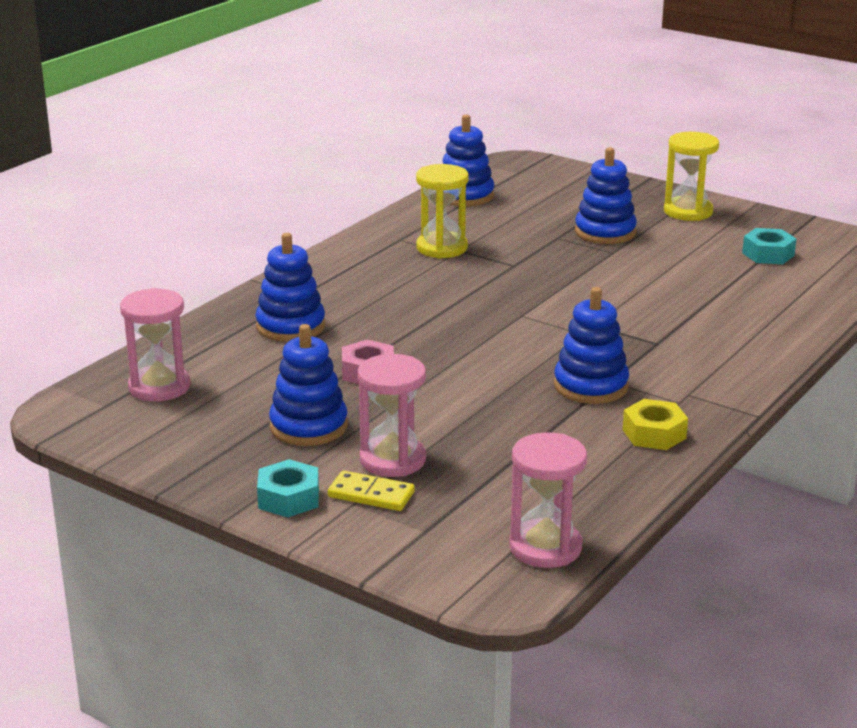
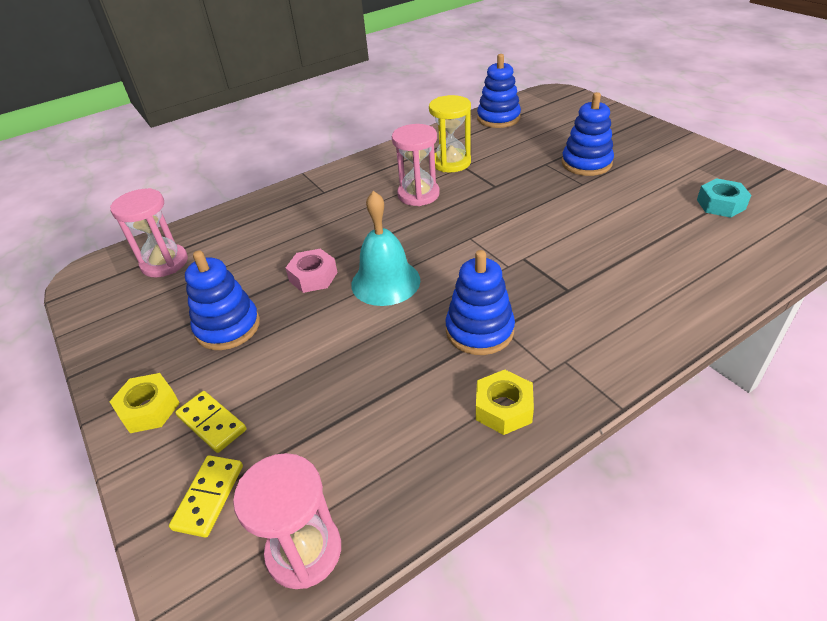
camera: 25 degrees right, 15 degrees up
blue stacking toy [255,233,325,342] -> none
turquoise nut [257,459,319,518] -> yellow nut [109,373,180,433]
pink hourglass [358,354,426,477] -> pink hourglass moved to [392,124,440,206]
yellow hourglass [664,132,719,221] -> none
none -> yellow domino [169,455,243,538]
none -> turquoise bell [351,191,421,306]

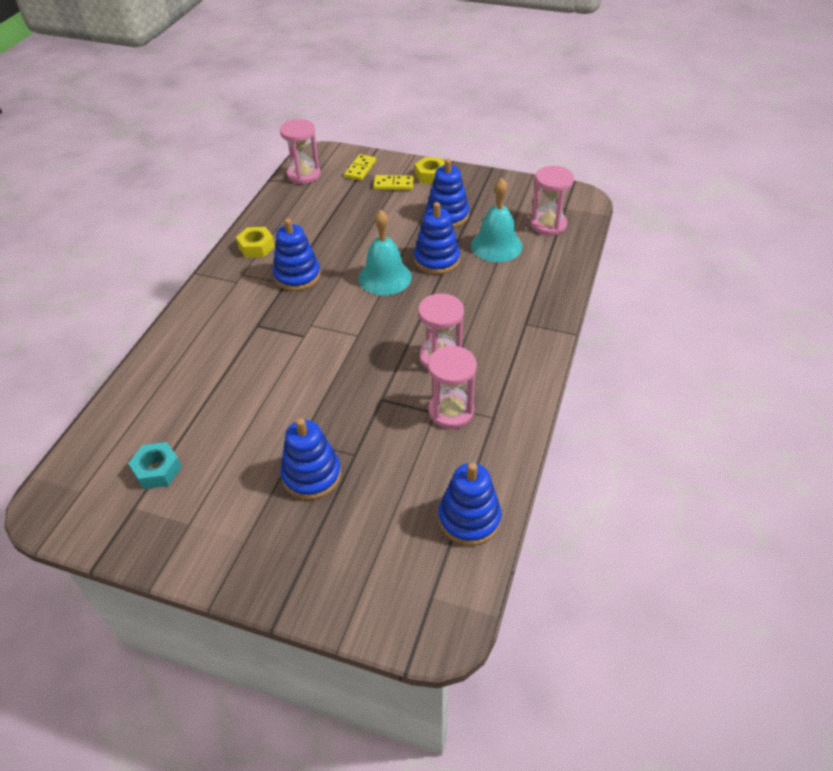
camera: 140 degrees right, 5 degrees up
yellow domino [169,455,243,538] -> yellow domino turned 45 degrees clockwise [344,154,376,180]
pink nut [285,249,338,293] -> blue stacking toy [414,202,460,274]
yellow hourglass [429,95,471,172] -> pink hourglass [428,346,477,429]
none -> turquoise bell [471,178,523,262]

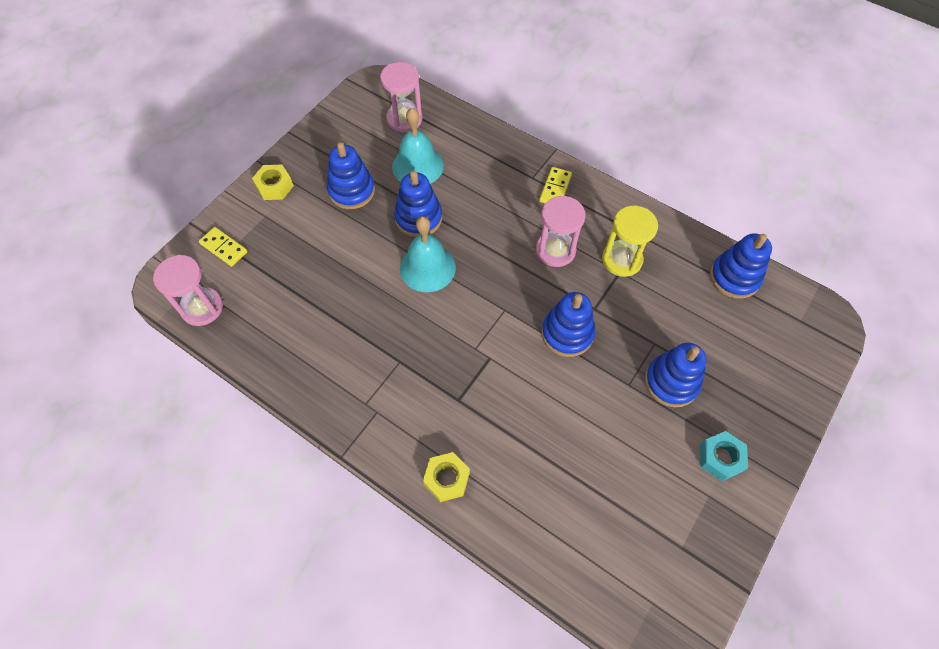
camera: 75 degrees left, 15 degrees up
turquoise nut [128,442,182,489] -> turquoise nut moved to [700,431,748,481]
yellow nut [236,227,275,258] -> yellow nut moved to [423,452,470,502]
blue stacking toy [273,218,321,291] -> blue stacking toy moved to [542,292,595,357]
yellow domino [373,175,414,190] -> yellow domino moved to [539,167,572,203]
pink hourglass [428,346,477,429] -> yellow hourglass [602,206,658,277]

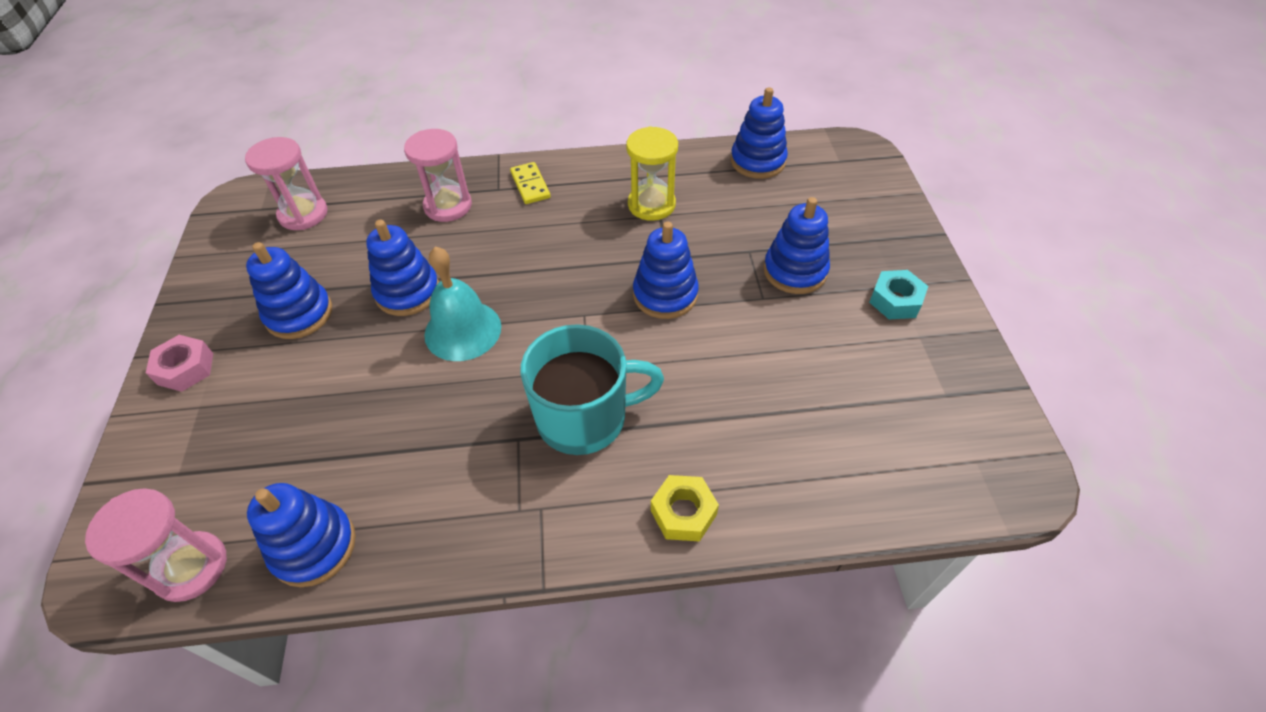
camera: 40 degrees left, 10 degrees down
yellow domino [199,227,248,267] -> none
yellow nut [252,165,294,200] -> pink nut [146,335,213,392]
turquoise bell [392,108,444,184] -> none
pink hourglass [536,196,586,267] -> pink hourglass moved to [404,129,472,222]
none -> blue stacking toy [247,483,356,587]
none -> turquoise mug [520,324,664,455]

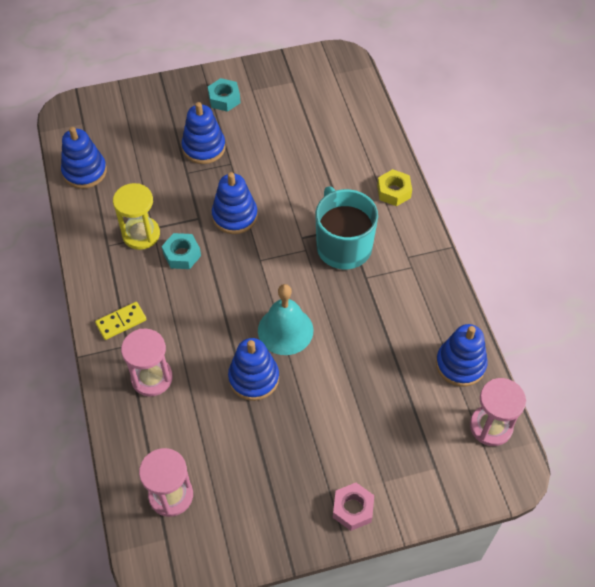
camera: 100 degrees left, 5 degrees up
blue stacking toy [246,242,332,339] -> none
none -> turquoise nut [162,233,201,269]

